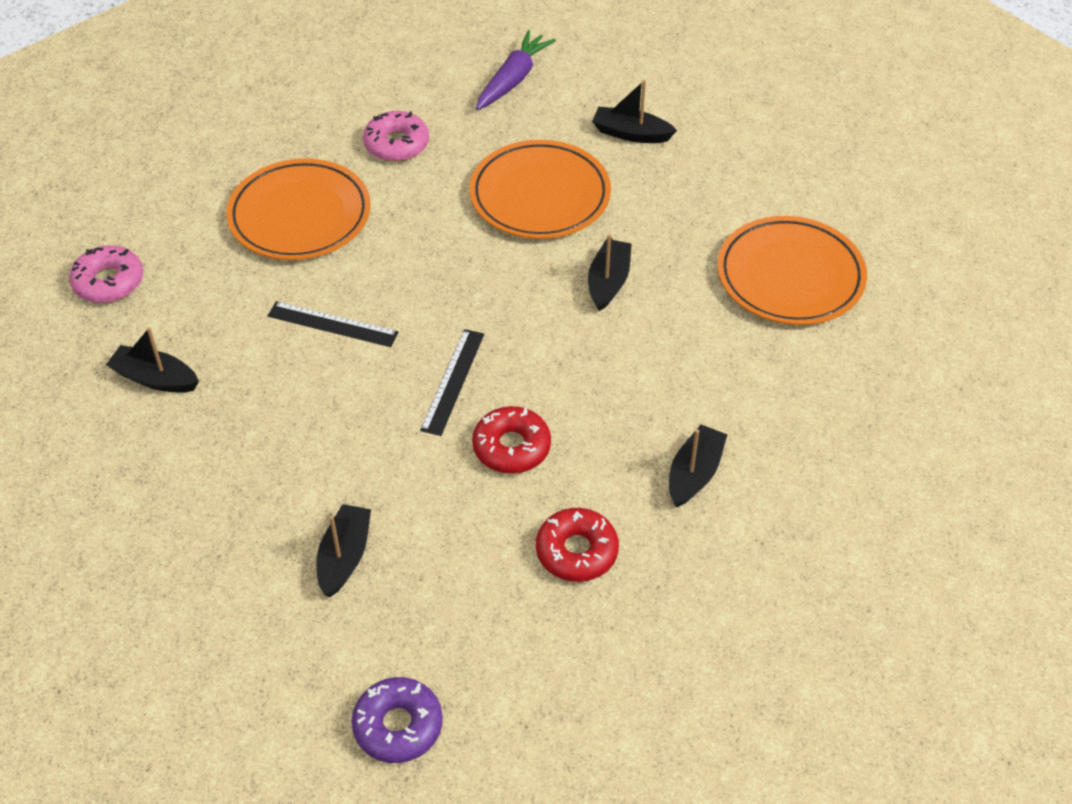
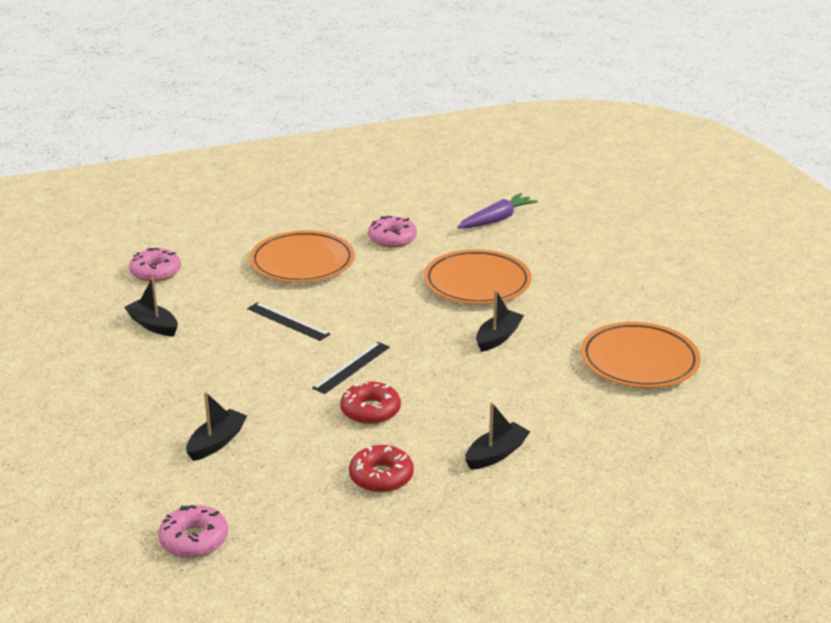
camera: 20 degrees right, 20 degrees down
purple donut [352,677,443,763] -> pink donut [158,505,228,558]
black boat [592,80,677,143] -> none

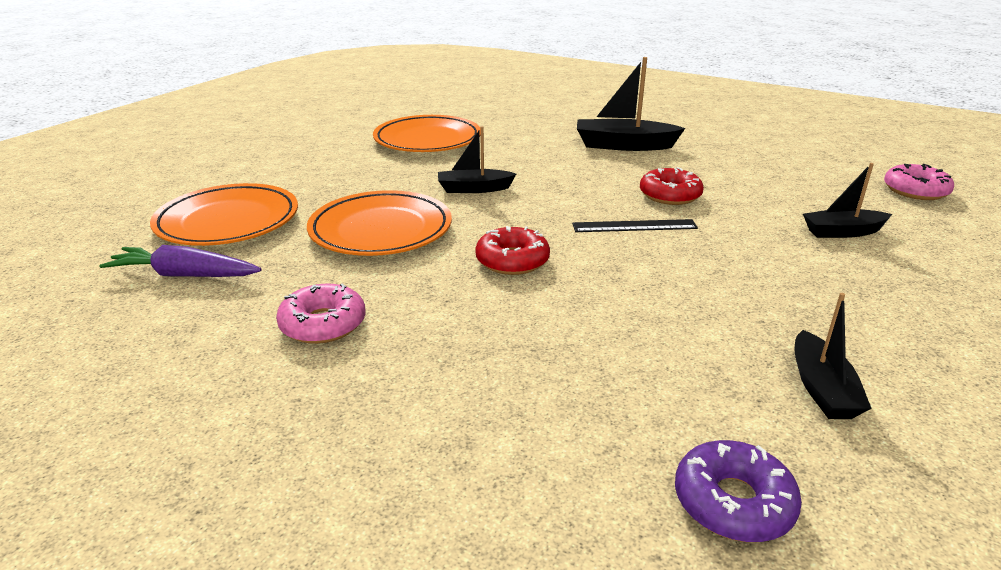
camera: 130 degrees left, 0 degrees up
pink donut [129,248,181,282] -> purple donut [675,440,802,542]
black ruler [247,302,330,341] -> none
orange plate [249,231,355,283] -> orange plate moved to [150,183,298,246]
red donut [349,445,414,493] -> red donut moved to [475,226,550,275]
black boat [465,402,530,470] -> black boat [577,57,685,151], size x1.56

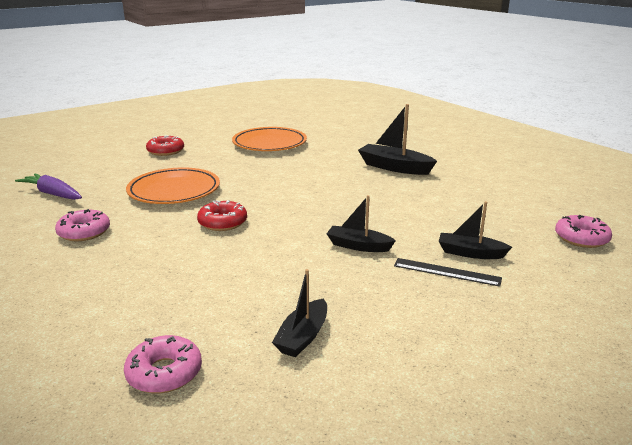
camera: 25 degrees right, 5 degrees down
orange plate [150,183,298,246] -> none
black boat [438,126,516,193] -> black boat moved to [327,195,396,252]
black ruler [572,219,698,232] -> black ruler moved to [394,258,502,287]
red donut [640,167,704,205] -> red donut moved to [146,135,184,156]
purple donut [675,440,802,542] -> pink donut [124,335,202,393]

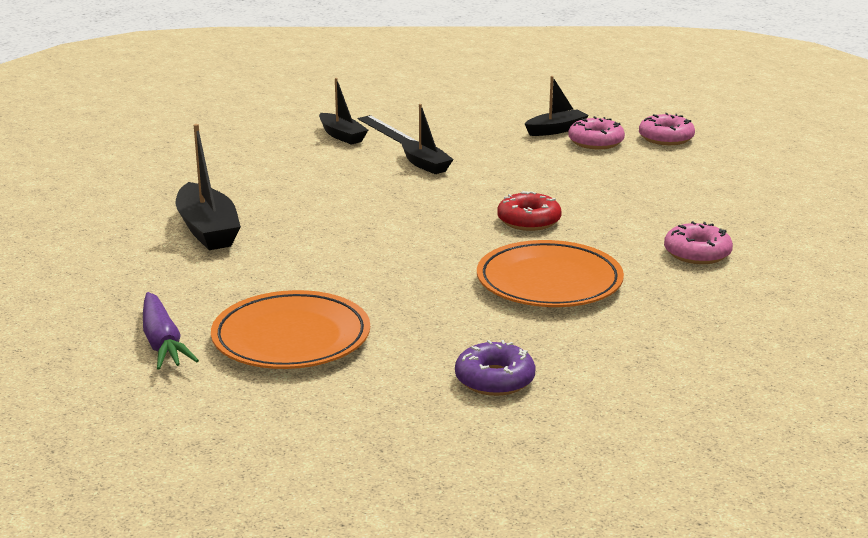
camera: 145 degrees left, 0 degrees up
purple carrot [15,173,82,200] -> purple carrot moved to [143,292,199,370]
red donut [146,135,184,156] -> purple donut [455,340,536,396]
pink donut [555,215,612,248] -> pink donut moved to [568,116,625,149]

